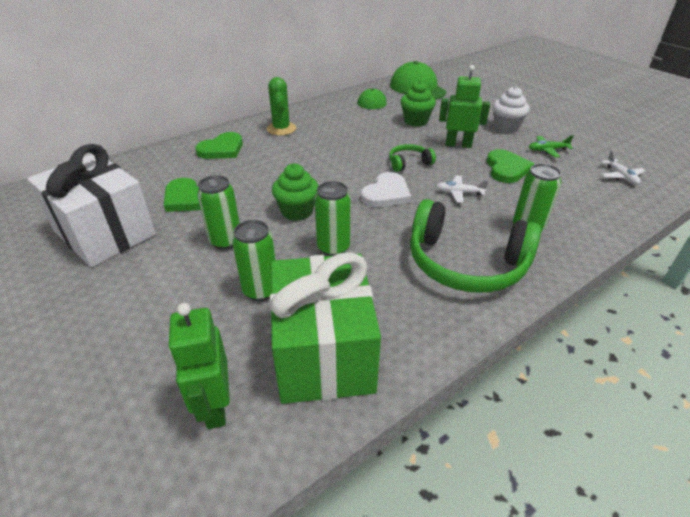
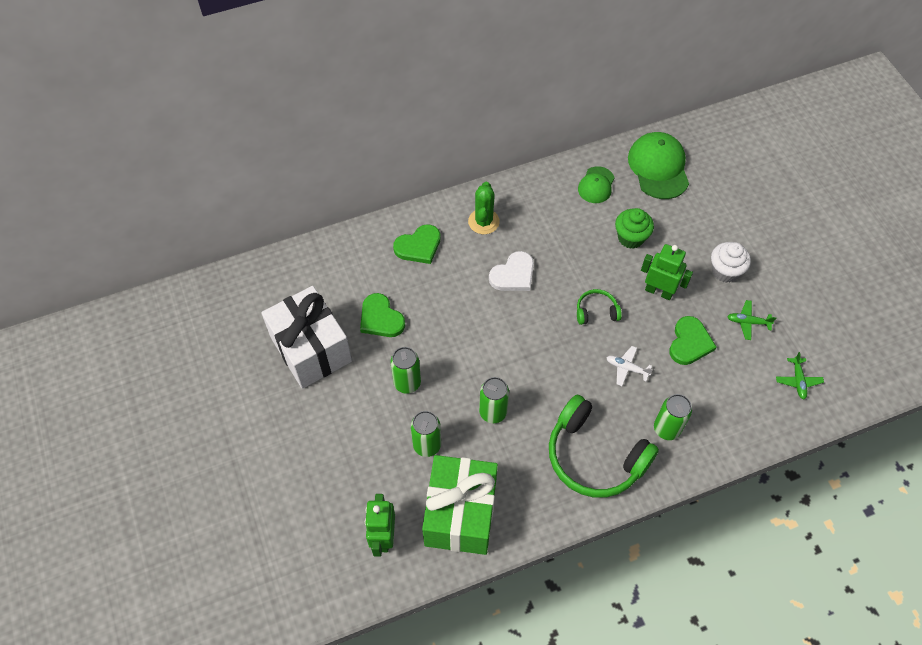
camera: 15 degrees right, 20 degrees up
green cupcake [272,163,319,221] -> none
white heart [361,172,411,207] -> white heart moved to [489,251,534,291]
white plane [601,151,645,185] -> green plane [776,352,824,399]

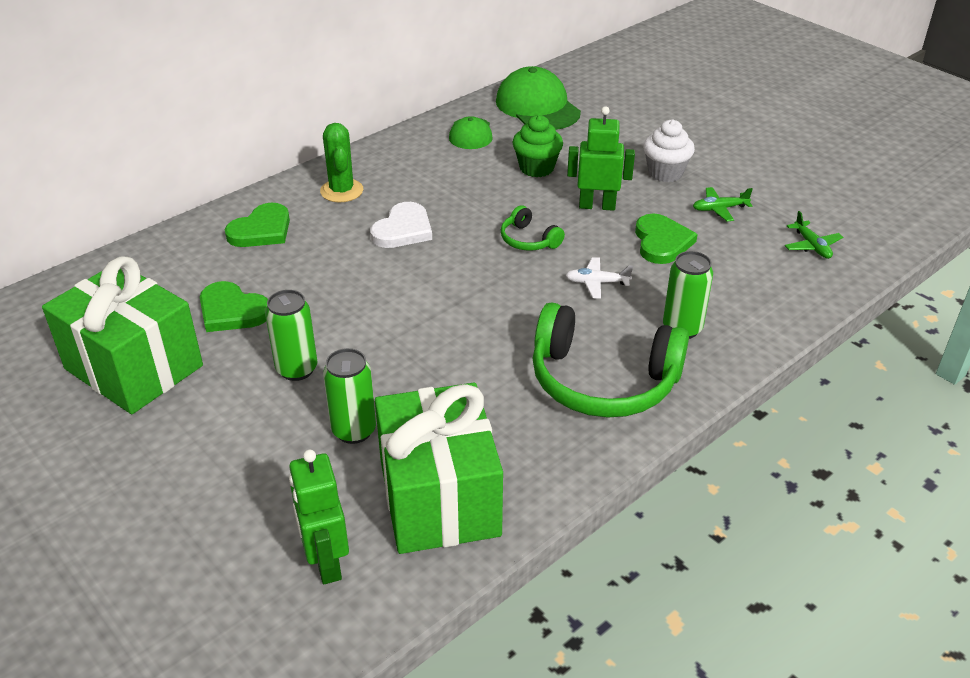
camera: 20 degrees left, 20 degrees down
white gift [261,286,352,389] -> green gift [42,257,203,414]
green can [479,377,509,423] -> none
green headphones [577,289,622,325] -> green headphones turned 105 degrees counterclockwise [501,205,565,251]

